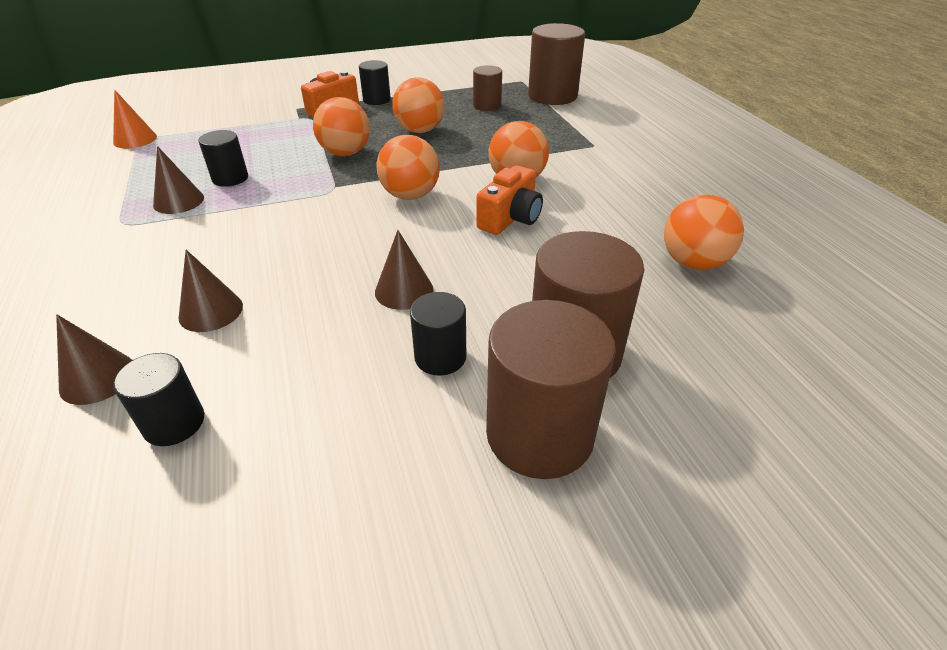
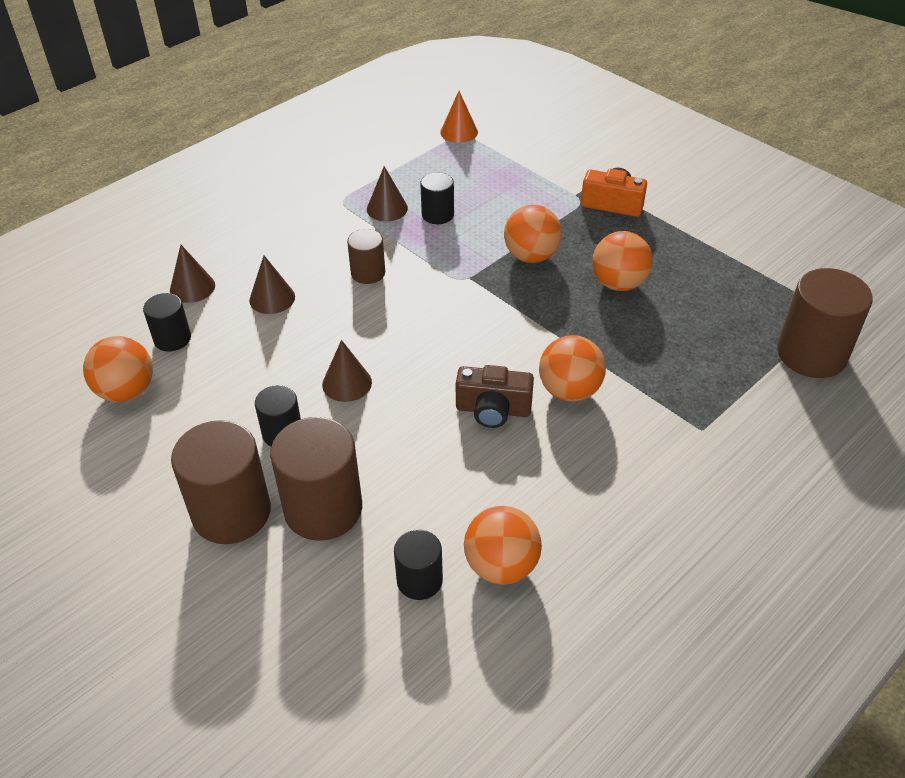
camera: 65 degrees right, 5 degrees up
black cylinder [359,60,391,105] -> black cylinder moved to [394,530,443,600]
orange ball [376,135,440,200] -> orange ball moved to [83,336,153,402]
brown cylinder [473,65,502,111] -> brown cylinder moved to [347,229,385,284]
orange camera [476,165,543,235] -> brown camera [456,365,534,428]

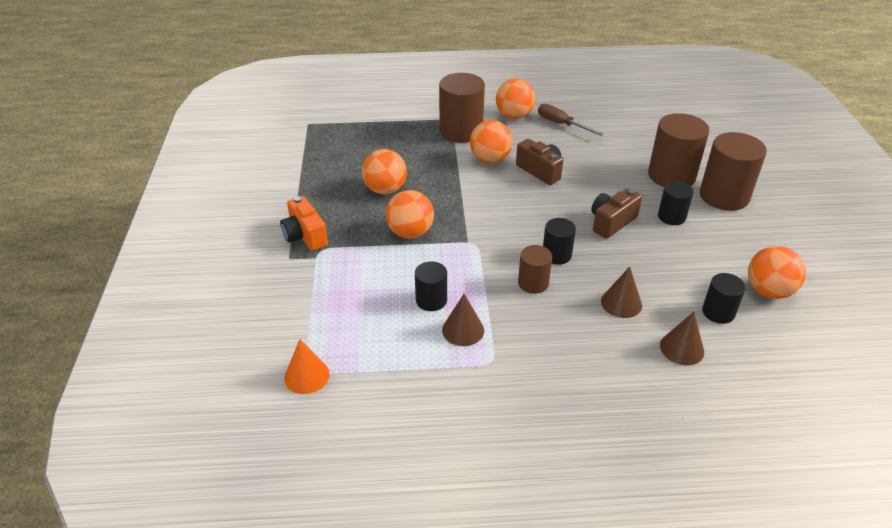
camera: 140 degrees left, 5 degrees down
brown cone [322,340,372,402] -> brown camera [591,188,642,239]
black cylinder [394,530,443,600] -> black cylinder moved to [543,218,576,265]
orange ball [464,506,542,585] -> orange ball moved to [496,79,535,119]
brown cylinder [777,268,873,378] -> brown cylinder moved to [439,73,485,143]
none -> brown screwdriver [538,104,604,136]

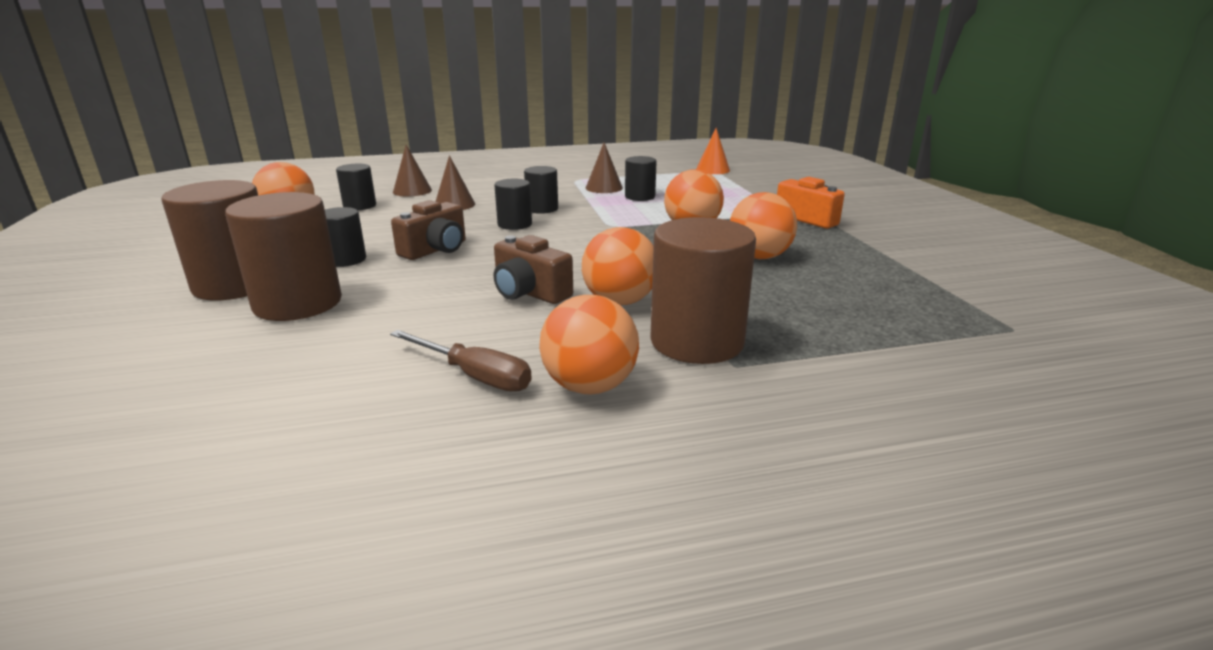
camera: 170 degrees right, 15 degrees down
brown cylinder [518,245,552,294] -> black cylinder [524,166,558,214]

